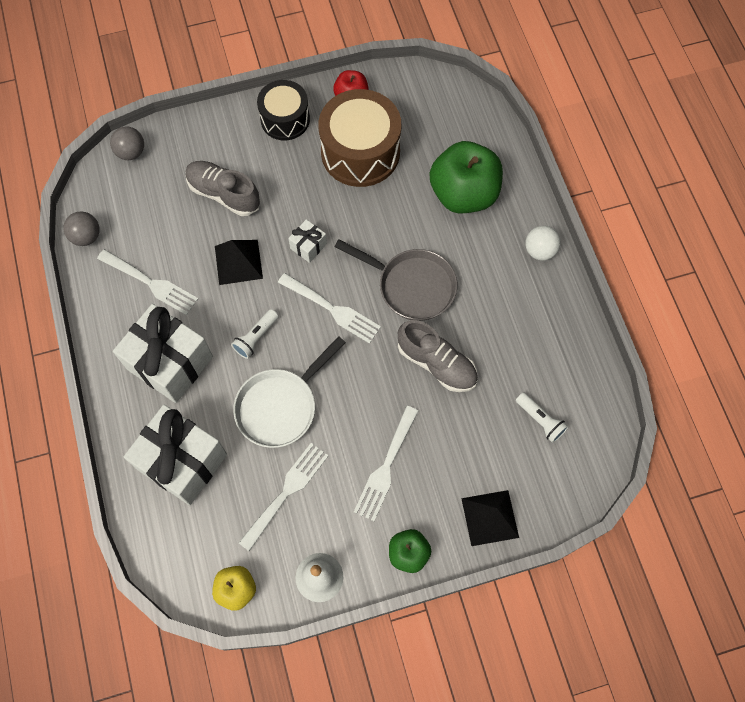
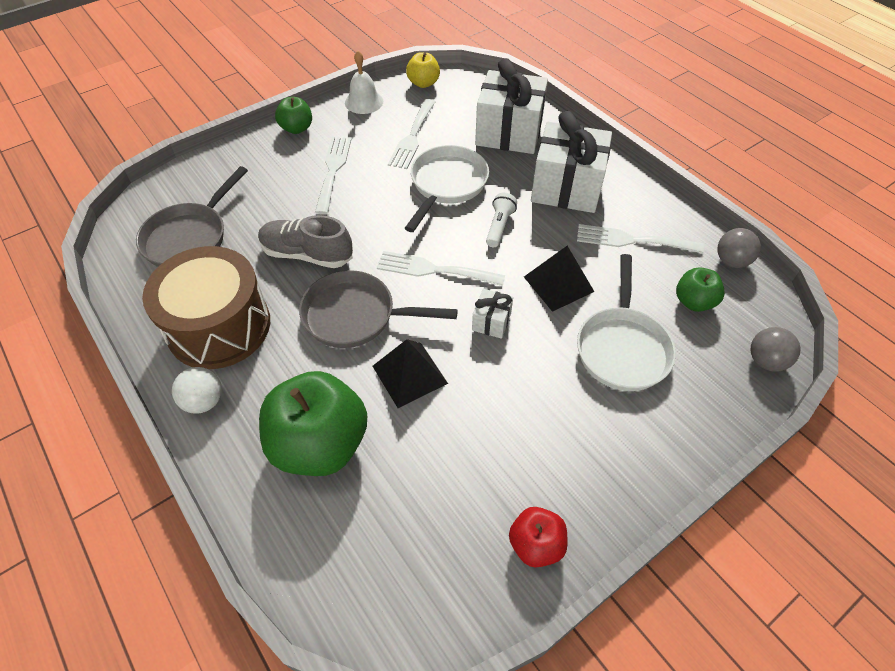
camera: 160 degrees right, 15 degrees down
grey shoe [186,161,260,216] -> white pan [577,254,676,391]
black drum [257,80,310,140] -> none
brown drum [318,89,401,187] -> brown drum moved to [142,246,270,369]
black pyramid [461,490,519,546] -> black pyramid moved to [373,339,448,408]
white flashlight [516,392,569,443] -> grey pan [136,166,248,267]
none -> green apple [676,267,725,312]

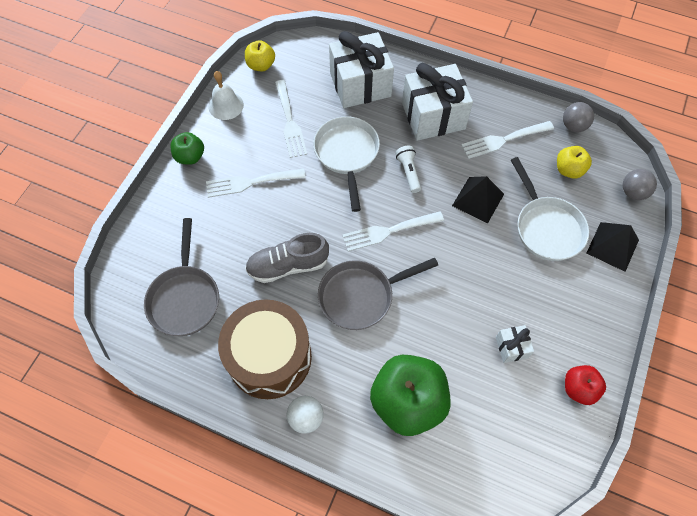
camera: 30 degrees left, 10 degrees up
white fork [315,137,351,214] -> white fork turned 75 degrees counterclockwise [206,169,306,198]
black pyramid [373,339,448,408] -> black pyramid moved to [587,222,639,272]
white gift [472,289,513,339] -> white gift moved to [496,325,534,363]
green apple [676,267,725,312] -> yellow apple [557,146,592,179]

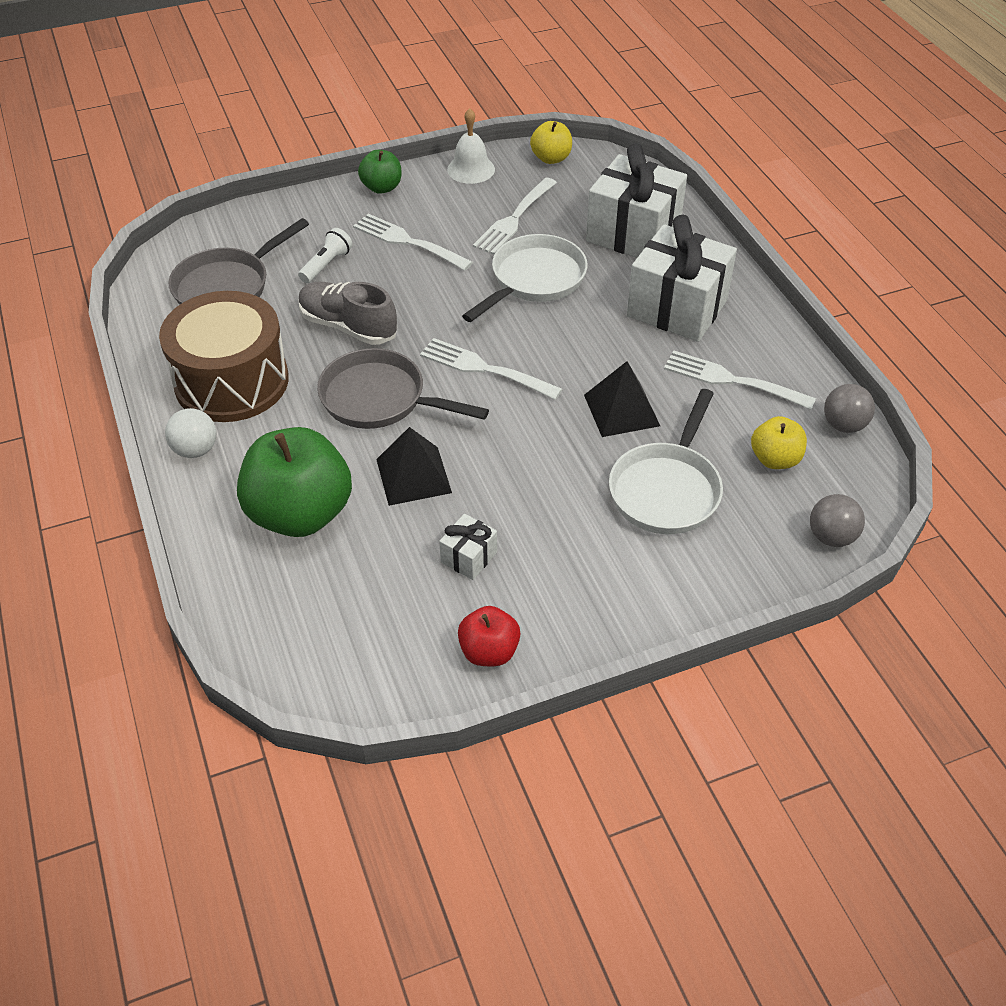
camera: 45 degrees right, 15 degrees down
white flashlight [395,146,421,193] -> white flashlight moved to [298,228,353,283]
black pyramid [587,222,639,272] -> black pyramid moved to [376,427,452,506]

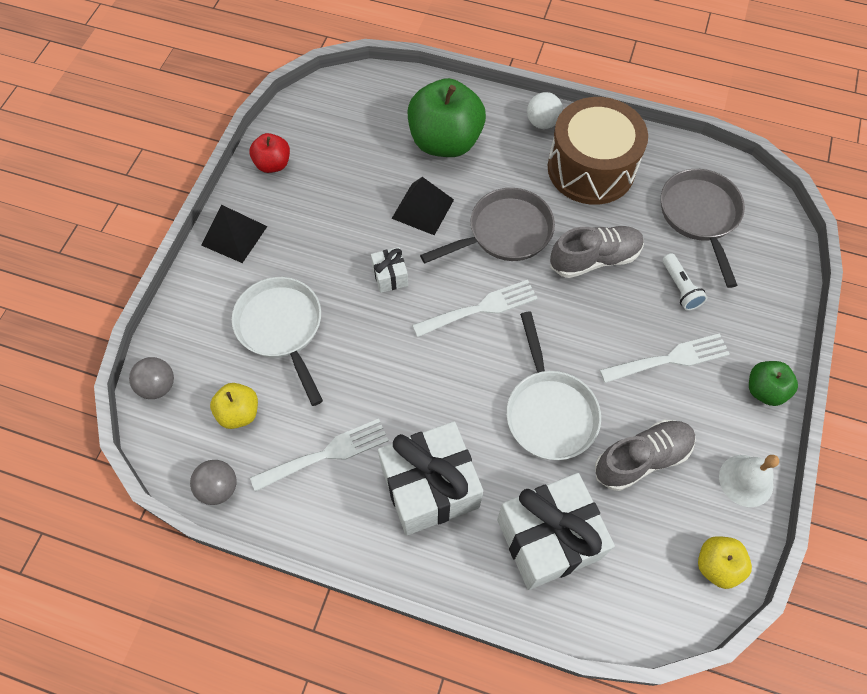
camera: 130 degrees right, 15 degrees up
white gift [439,514,497,580] -> white gift moved to [371,247,408,293]
white fork [473,178,557,255] -> grey shoe [595,419,696,491]
black pyramid [584,361,660,437] -> black pyramid moved to [201,205,267,263]

